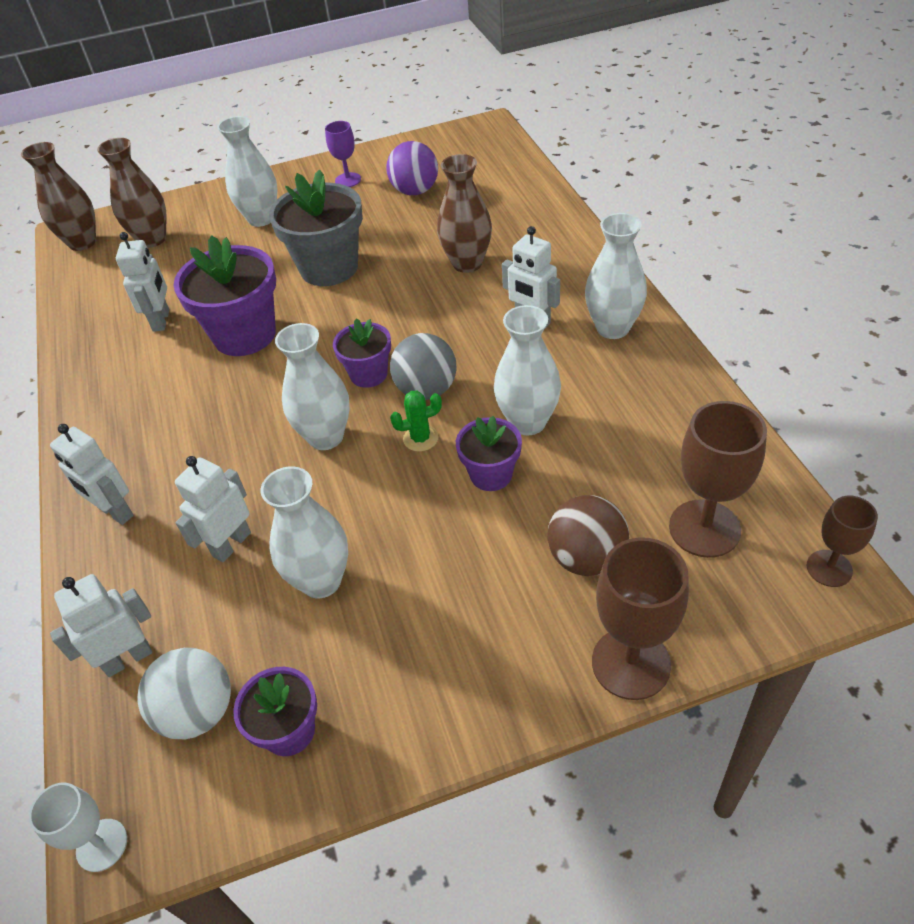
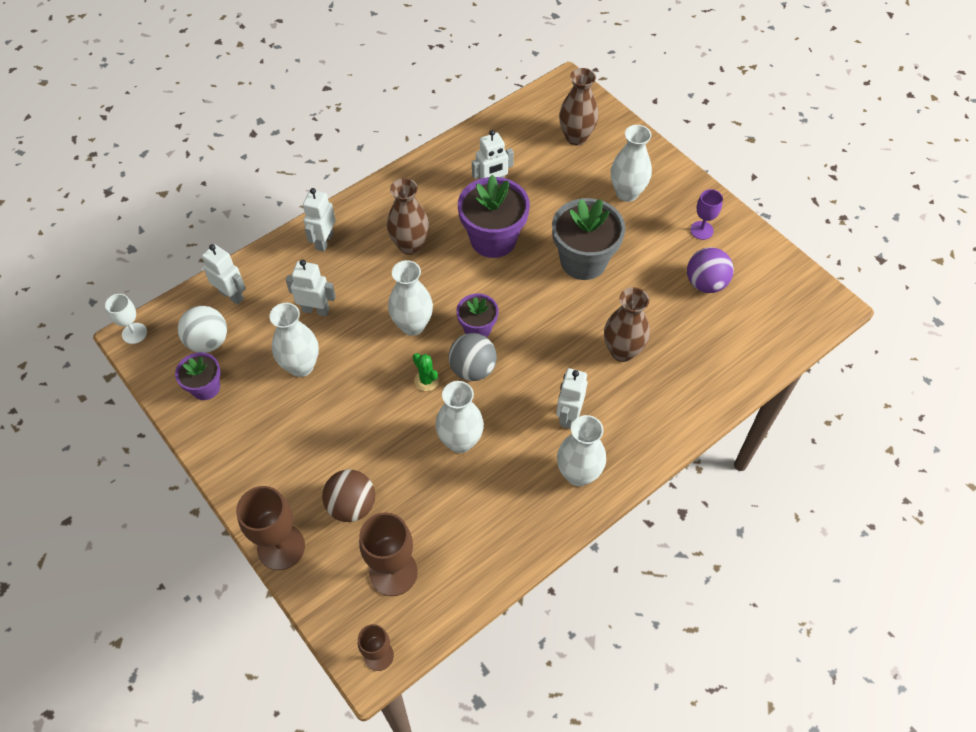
camera: 65 degrees right, 10 degrees up
brown vase [21,142,96,251] -> brown vase moved to [387,178,429,255]
purple flower pot [456,416,522,491] -> none

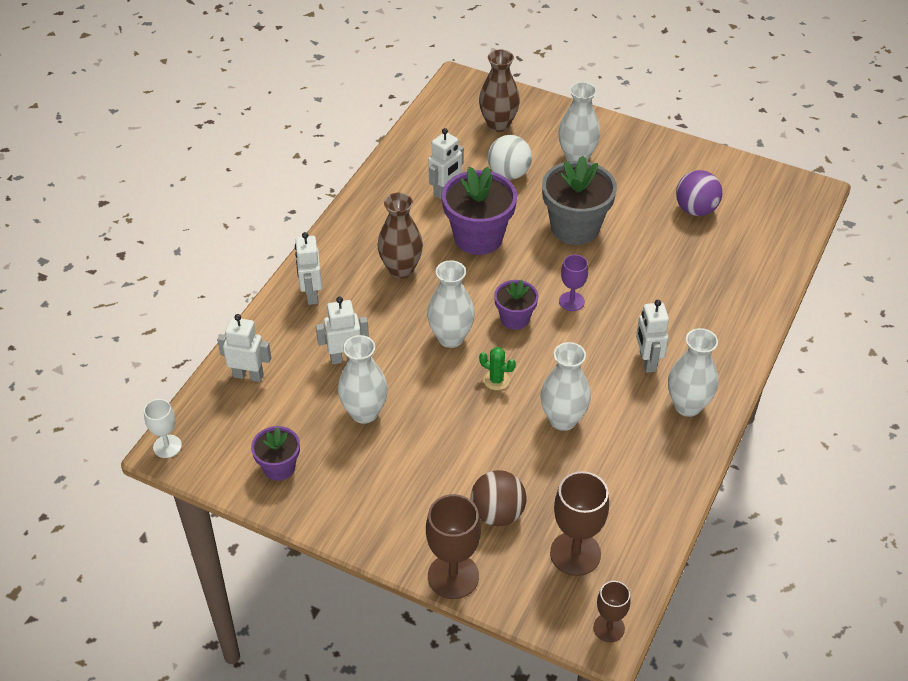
camera: 25 degrees left, 10 degrees down
white ball [178,306,227,353] -> white ball moved to [488,135,532,180]
grey ball [448,333,497,381] -> none
brown vase [604,287,650,362] -> none
purple goblet [690,189,723,240] -> purple goblet moved to [559,254,588,311]

